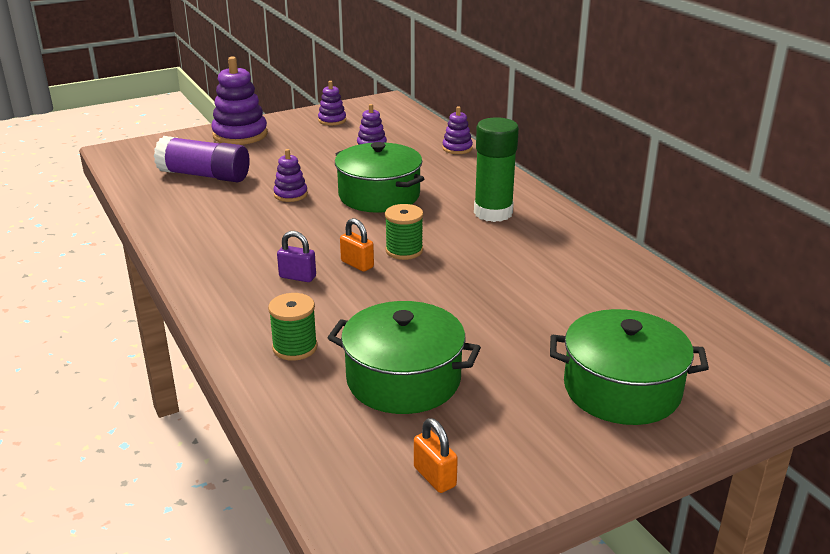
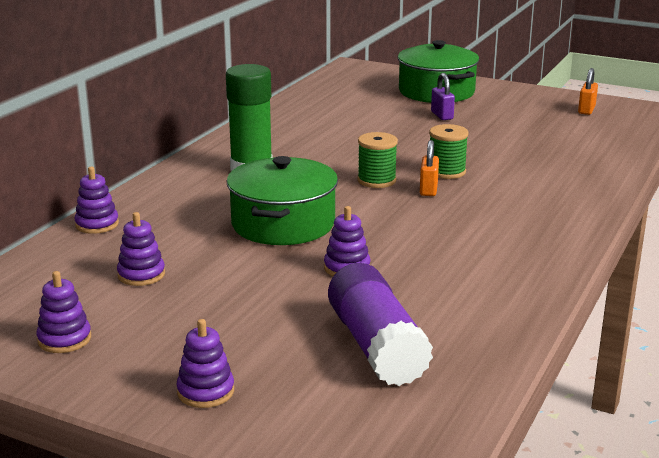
camera: 125 degrees left, 5 degrees down
purple stacking toy [211,56,268,145] -> purple stacking toy [176,319,234,408], size x0.54
green spool [268,293,318,361] -> green spool moved to [429,124,469,179]
purple padlock [277,231,316,282] -> purple padlock moved to [431,73,455,120]
green pot [327,301,481,414] -> none

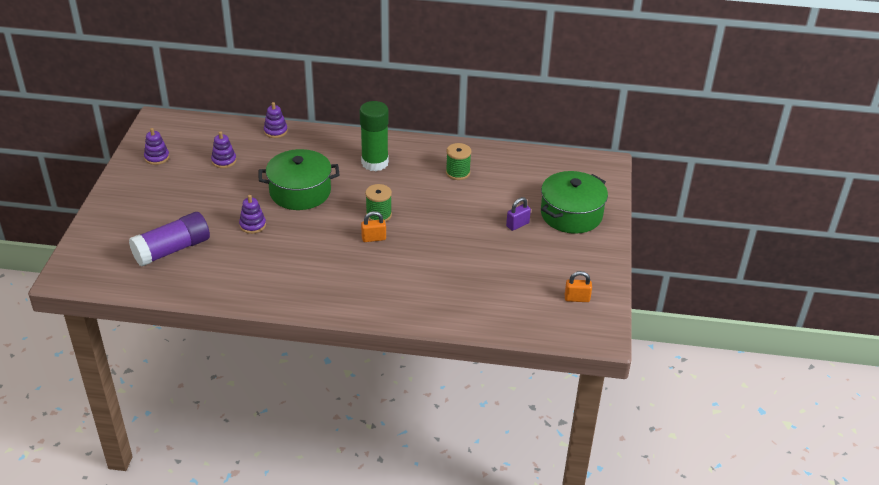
camera: 70 degrees right, 15 degrees up
purple stacking toy [176,319,234,408] -> none
green spool [429,124,469,179] -> green spool moved to [446,143,471,180]

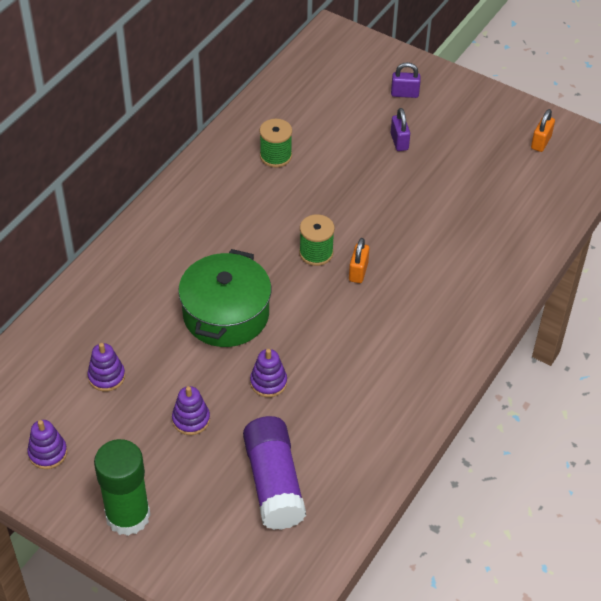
camera: 65 degrees left, 10 degrees up
purple stacking toy [264,102,288,138] -> purple stacking toy moved to [172,386,210,435]
green glue stick [360,101,389,171] -> green glue stick moved to [94,439,151,536]
green pot [541,171,608,234] -> purple padlock [391,62,421,98]

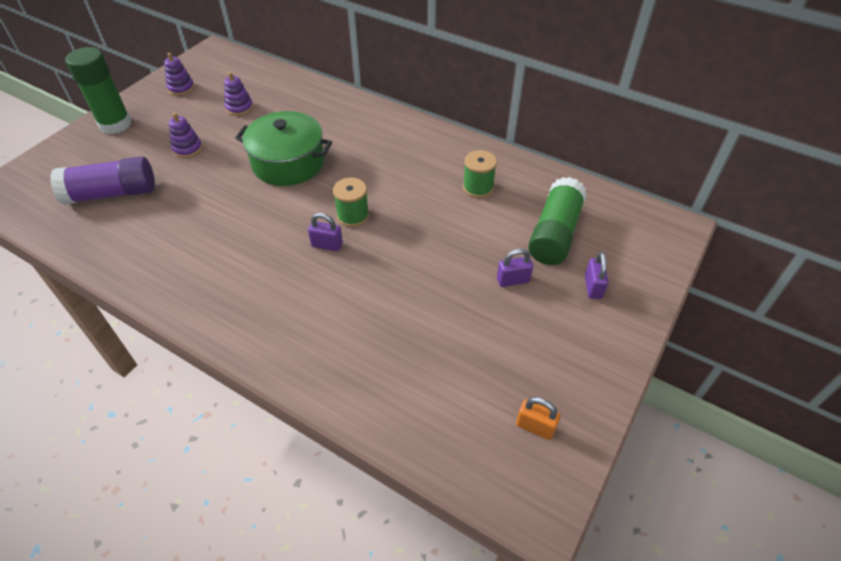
camera: 90 degrees right, 0 degrees up
purple stacking toy [250,349,287,397] -> none
orange padlock [349,238,369,283] -> purple padlock [308,213,343,251]
none -> green glue stick [528,177,587,265]

